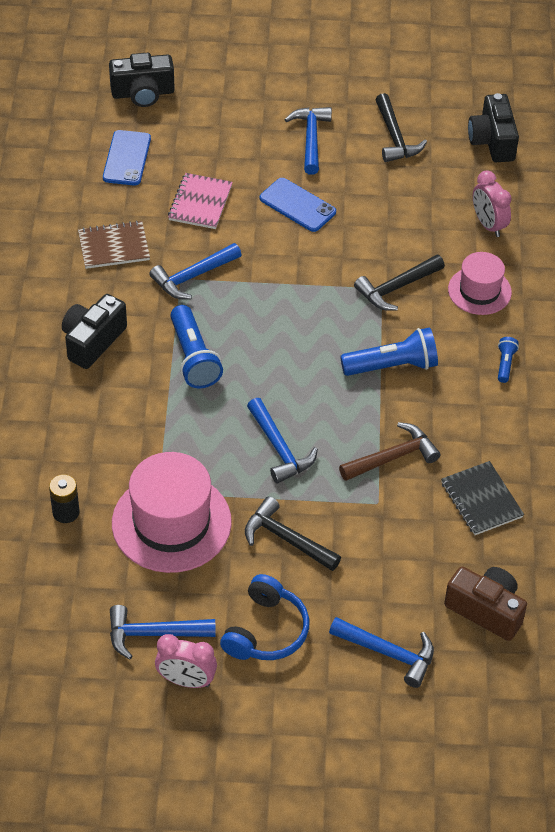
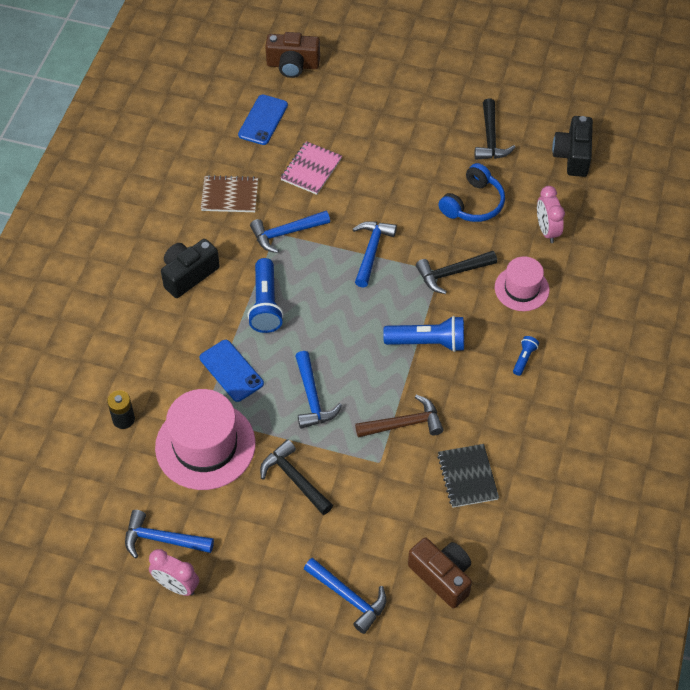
camera: 15 degrees right, 5 degrees up
black camera [109,53,175,107] -> brown camera [265,32,320,78]
blue headphones [220,574,309,660] -> blue headphones moved to [438,163,505,222]
blue phone [260,178,336,232] -> blue phone moved to [199,340,264,402]
blue hammer [284,107,332,175] -> blue hammer moved to [353,221,397,288]

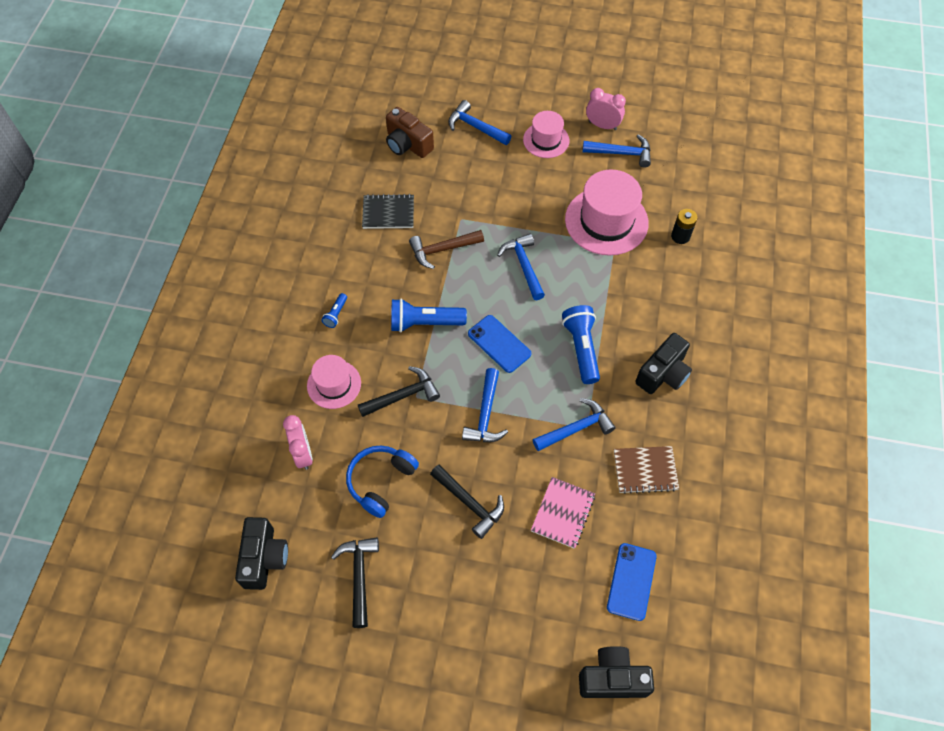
camera: 175 degrees right, 5 degrees up
blue phone [199,340,264,402] -> blue phone moved to [468,315,532,373]
black hammer [260,439,333,515] -> black hammer moved to [430,465,504,539]
brown camera [265,32,320,78] -> black camera [579,646,654,698]
black notebook [437,444,499,508] -> black notebook turned 75 degrees counterclockwise [362,194,414,229]
none -> pink hat [523,111,569,158]

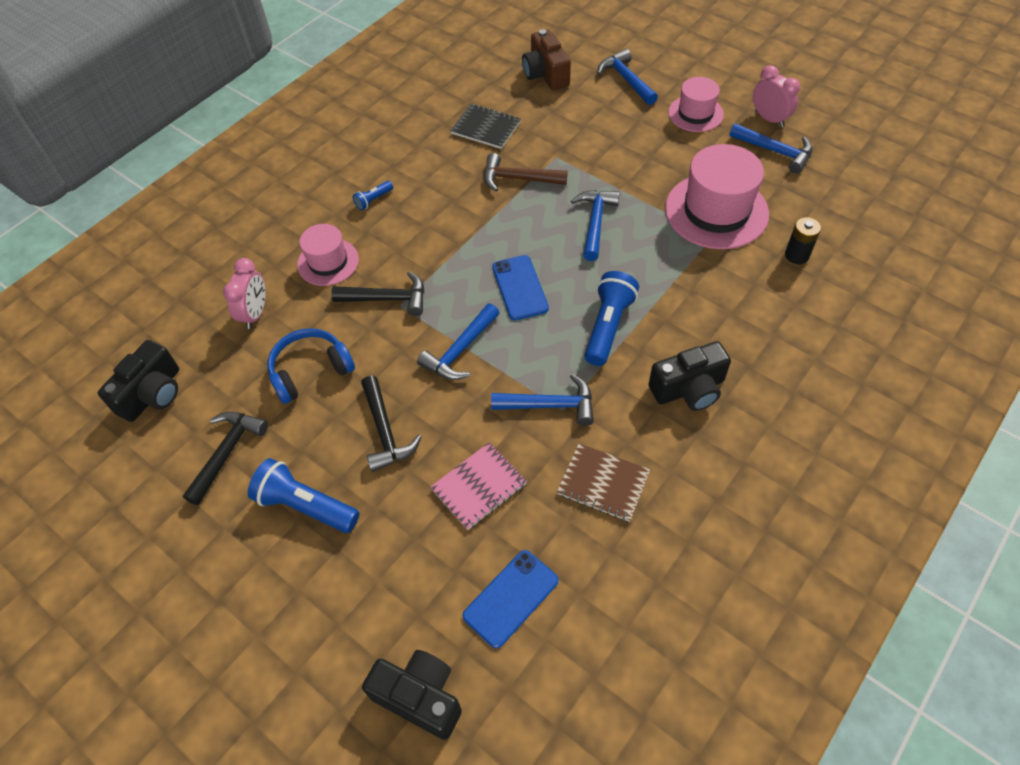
camera: 30 degrees right, 5 degrees down
blue flashlight [391,298,467,332] -> blue flashlight moved to [248,458,359,533]

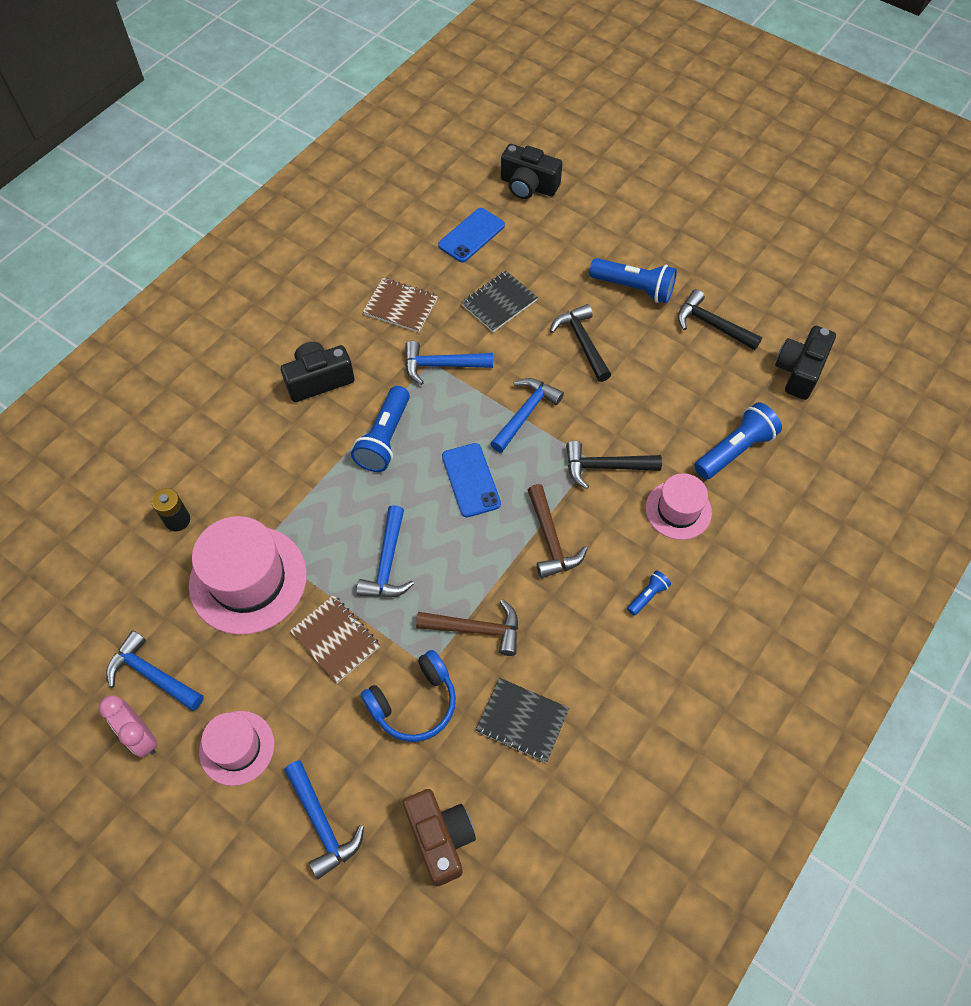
camera: 175 degrees right, 5 degrees up
black hammer [183,412,268,505] -> black hammer turned 105 degrees clockwise [678,289,762,350]
pink clock [223,258,266,329] -> blue flashlight [694,402,782,479]
blue headphones [267,328,355,404] -> blue headphones moved to [361,650,456,742]
pink notebook [430,442,527,530] -> black notebook [461,271,538,332]
none -> brown notebook [290,595,380,684]
none -> brown hammer [528,484,588,578]

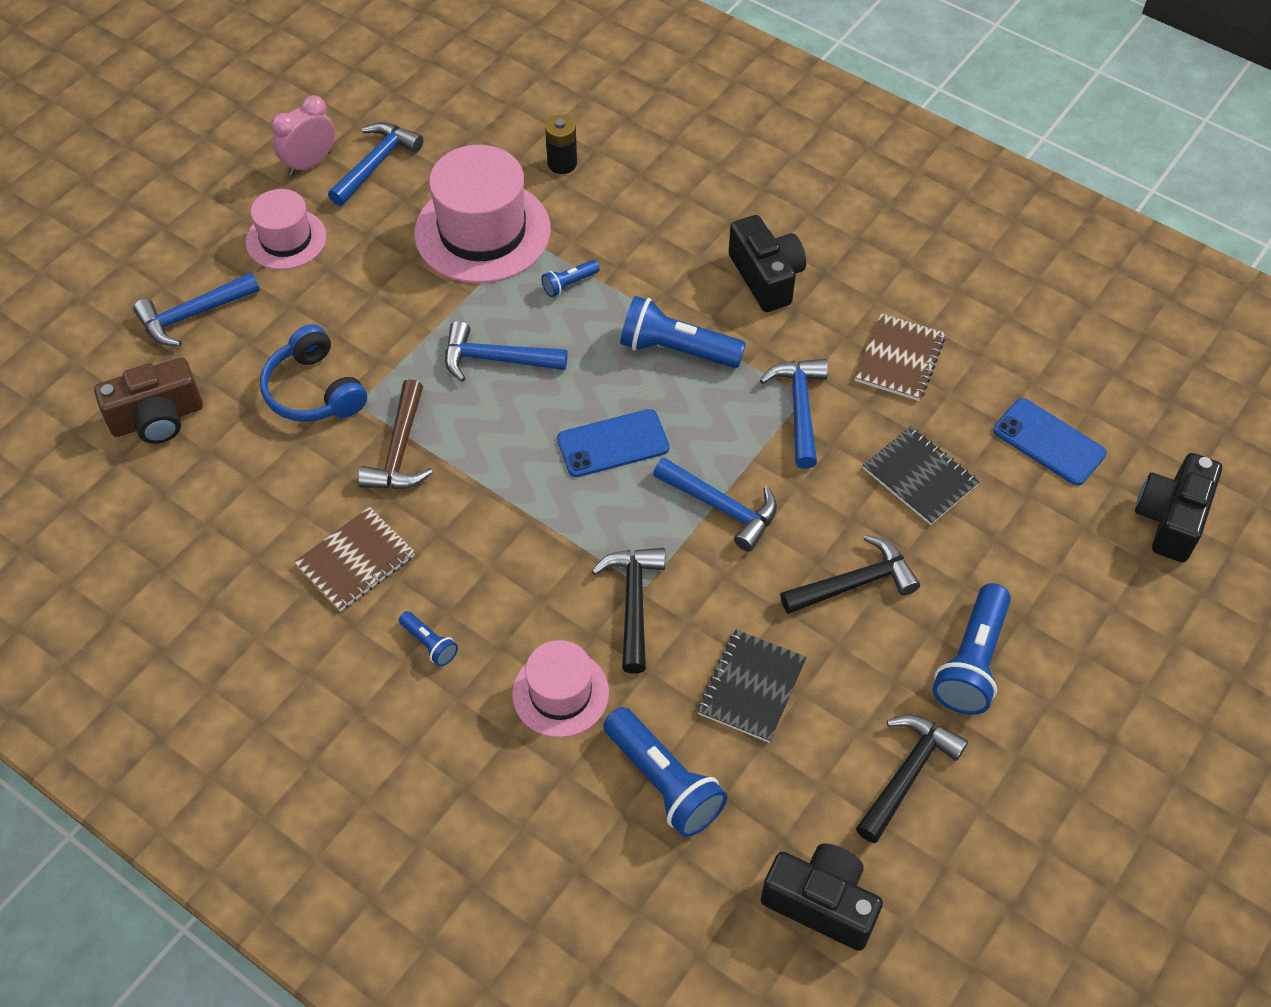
camera: 90 degrees right, 5 degrees down
brown notebook [290,595,380,684] -> brown notebook moved to [294,507,415,611]
black notebook [476,678,569,763] -> black notebook moved to [698,630,807,743]
brown hammer [528,484,588,578] -> none
none -> blue flashlight [542,260,600,297]

